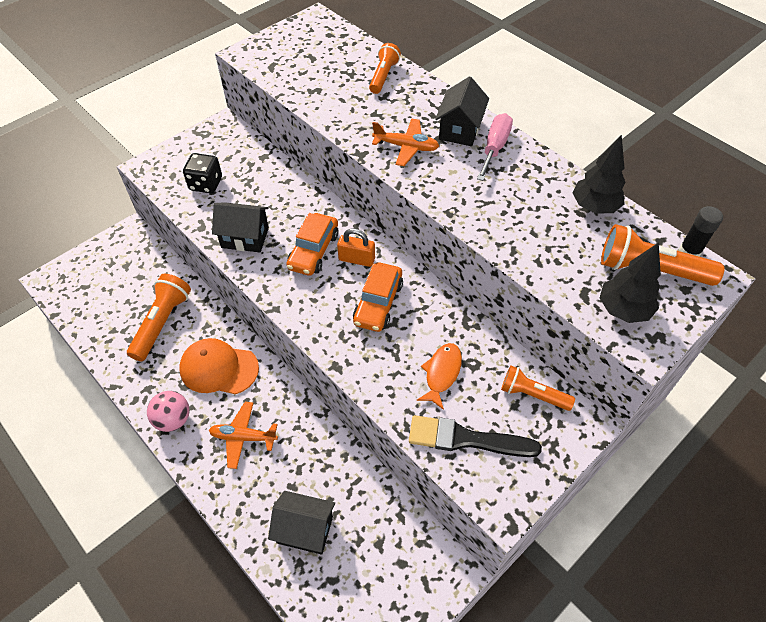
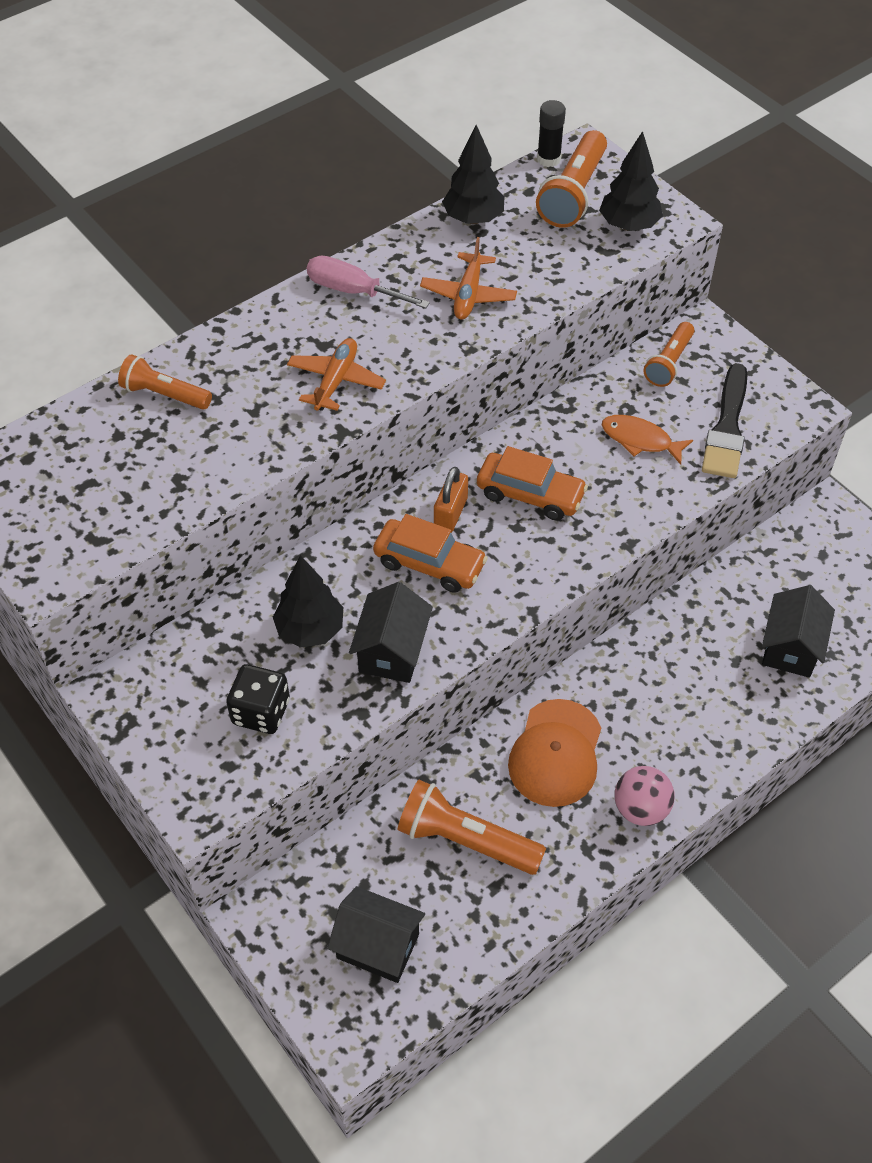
camera: 85 degrees left, 0 degrees up
orange plane [209,402,278,469] -> orange plane moved to [420,237,517,320]
black house [435,76,489,146] -> black house moved to [327,886,425,983]
none -> black tree [273,555,343,648]

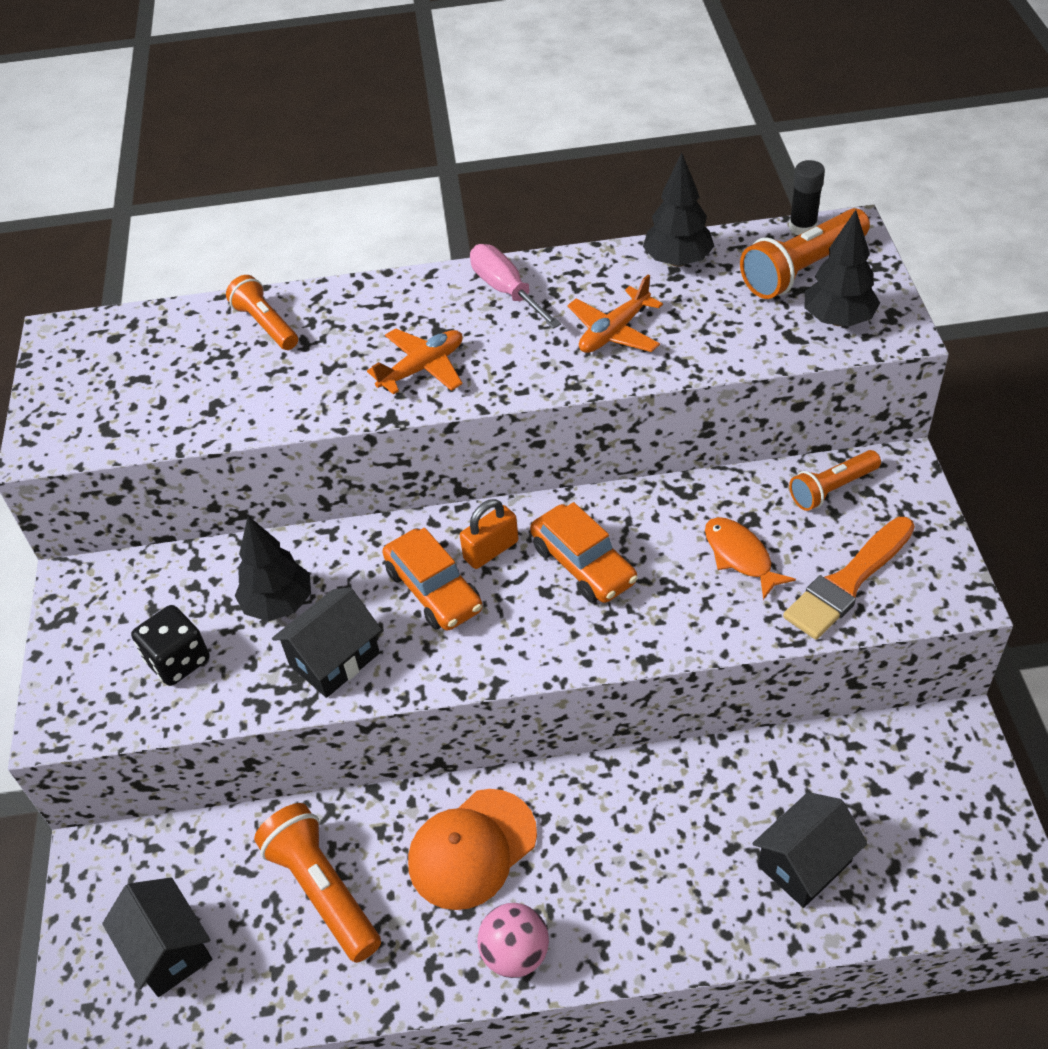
camera: 35 degrees right, 5 degrees down
black brush [702,363,748,478] -> orange brush [783,517,915,640]

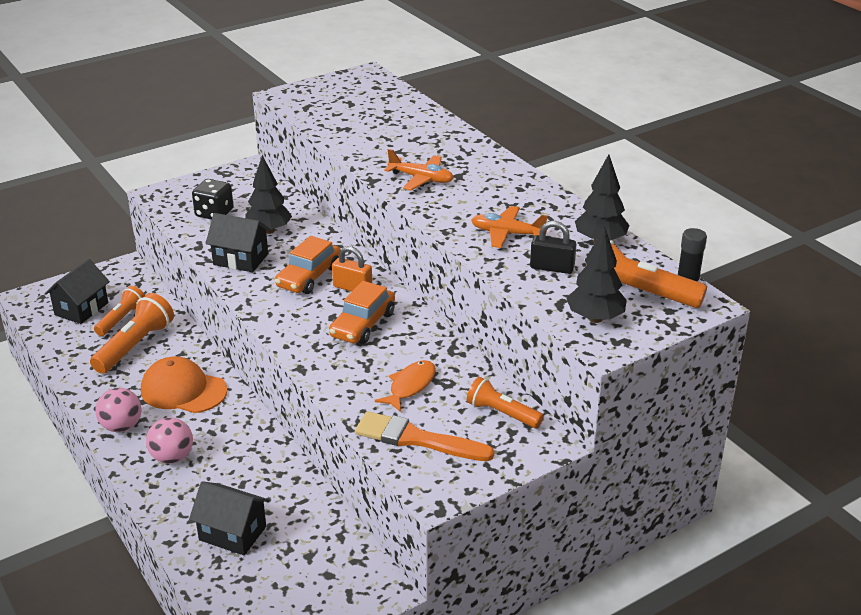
camera: 60 degrees right, 15 degrees down
orange flashlight [226,275,298,350] -> orange flashlight moved to [94,286,145,336]
pink screwdriver [470,244,561,329] -> none
none -> pink ball [146,417,193,464]
none -> black padlock [530,221,576,274]

